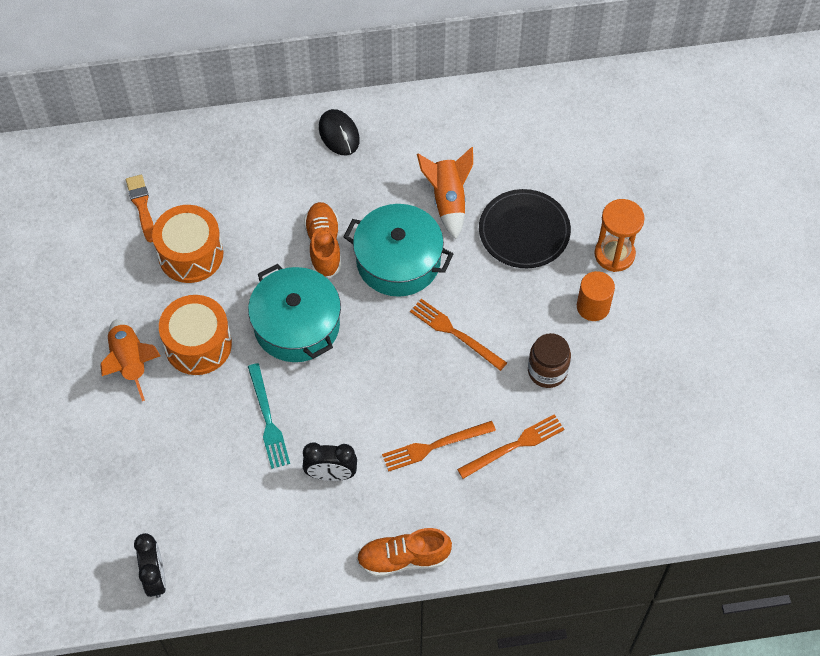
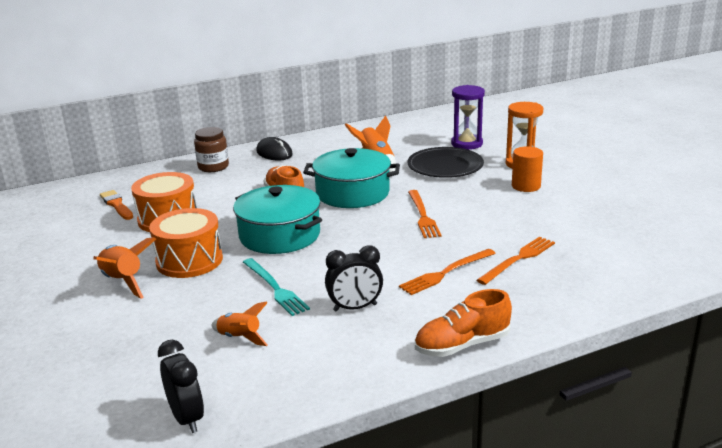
camera: 15 degrees left, 35 degrees down
orange fork [410,299,507,371] -> orange fork turned 120 degrees counterclockwise [408,190,441,238]
brown jar [528,333,571,388] -> brown jar moved to [194,127,229,172]
none -> orange rocket [211,302,268,346]
none -> purple hourglass [451,85,485,150]

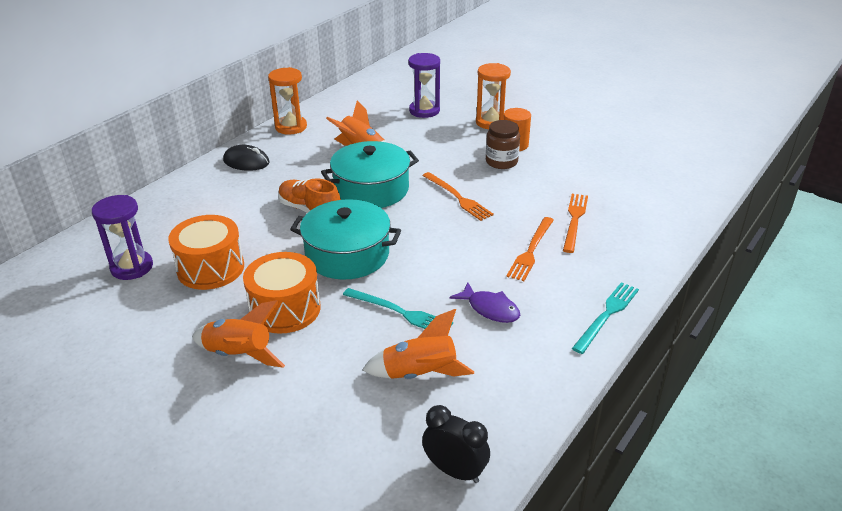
camera: 30 degrees left, 10 degrees up
orange brush [100,190,133,220] -> purple hourglass [92,195,153,280]
brown jar [194,127,229,172] -> brown jar moved to [486,120,520,169]
orange rocket [211,302,268,346] -> orange rocket [362,309,474,379], size x1.56
black clock [325,245,383,312] -> purple fish [450,282,520,323]
black plate [407,147,484,178] -> none
orange shoe [415,289,512,357] -> turquoise fork [572,282,639,354]
none -> orange hourglass [268,67,307,135]

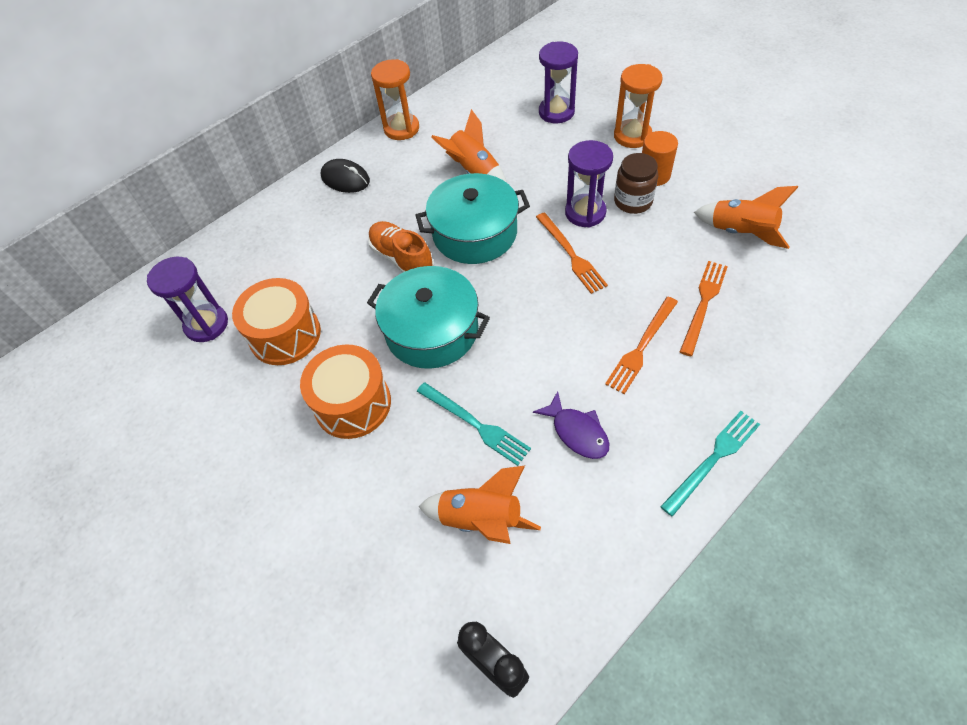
camera: 15 degrees right, 20 degrees up
orange rocket [192,300,285,368] -> orange rocket moved to [694,186,798,249]
none -> purple hourglass [565,140,613,227]

